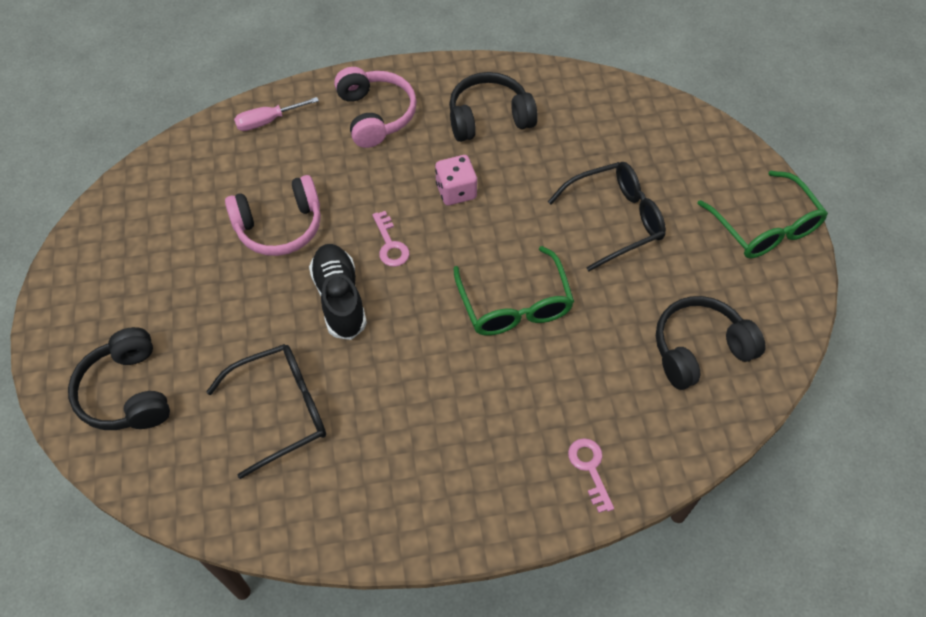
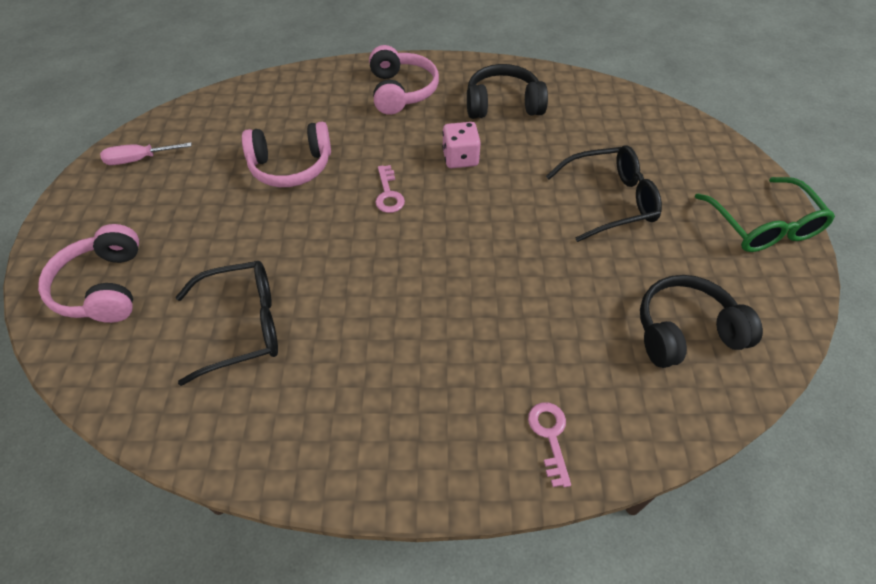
camera: 10 degrees right, 5 degrees down
black headphones [68,327,170,430] -> pink headphones [38,224,139,323]
pink screwdriver [234,97,319,131] -> pink screwdriver moved to [100,142,192,165]
black shoe [309,244,367,340] -> none
green glasses [453,246,574,336] -> none

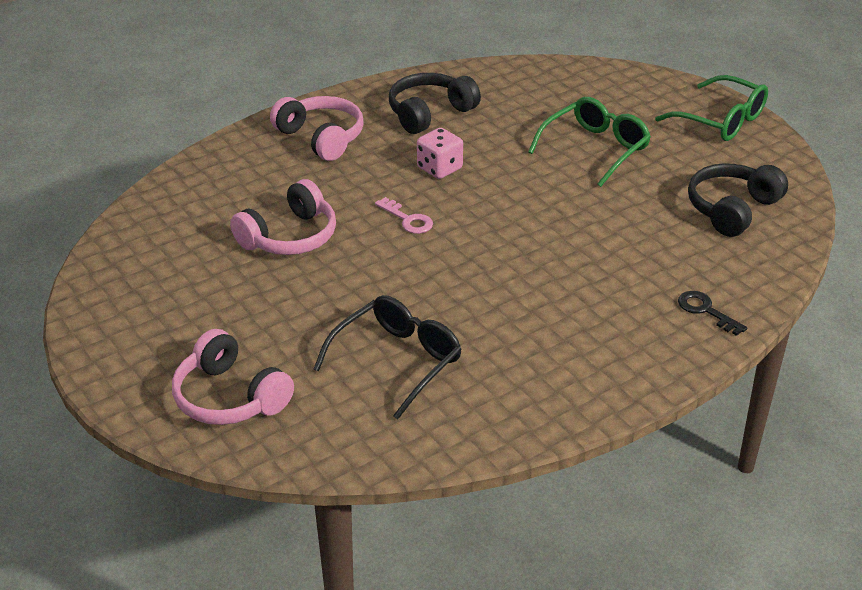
camera: 35 degrees left, 15 degrees down
pink screwdriver [100,142,192,165] -> none
pink key [528,402,571,487] -> black key [678,291,747,336]
black glasses [546,146,662,242] -> green glasses [528,97,651,187]

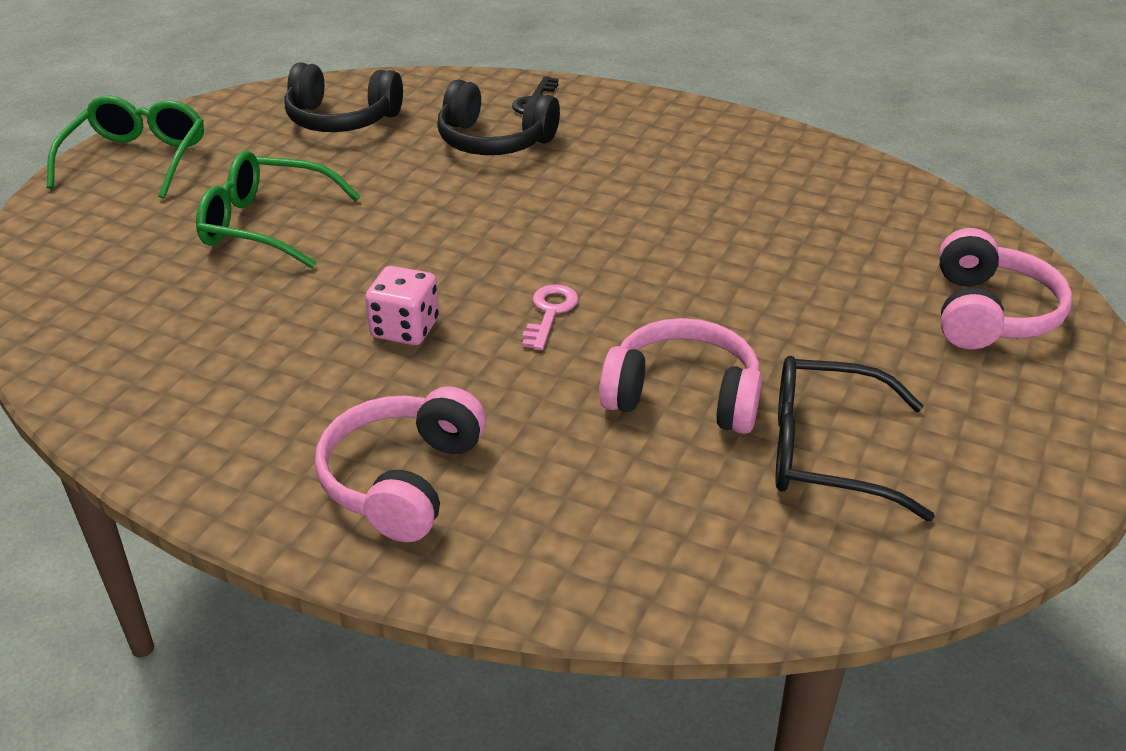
camera: 120 degrees left, 0 degrees up
black glasses [314,295,462,420] -> black glasses moved to [775,356,935,521]
black headphones [389,73,481,134] -> black headphones moved to [437,80,560,155]

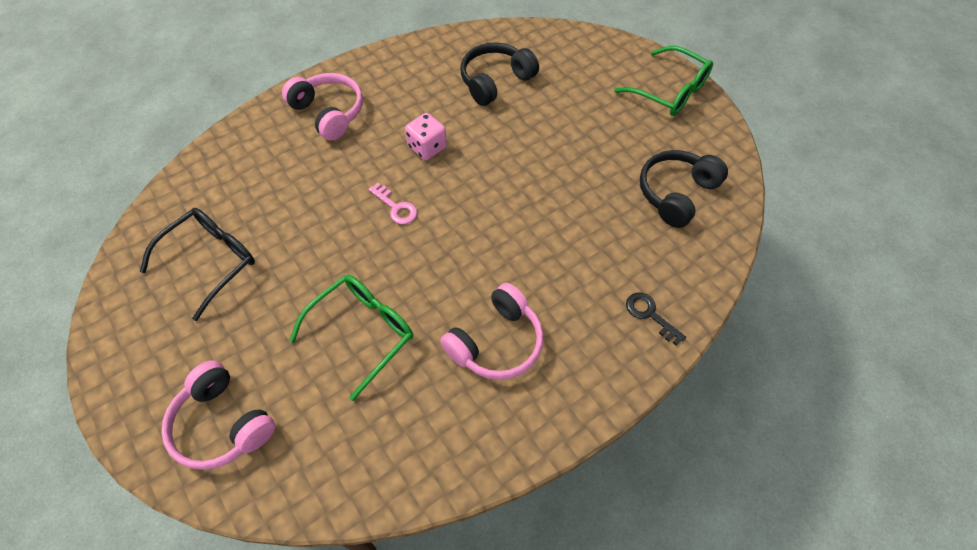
camera: 120 degrees right, 20 degrees up
green glasses [196,151,361,268] -> green glasses moved to [289,275,413,401]
black headphones [437,80,560,155] -> black headphones moved to [461,43,539,106]
pink headphones [599,318,762,434] -> pink headphones moved to [440,283,544,380]

